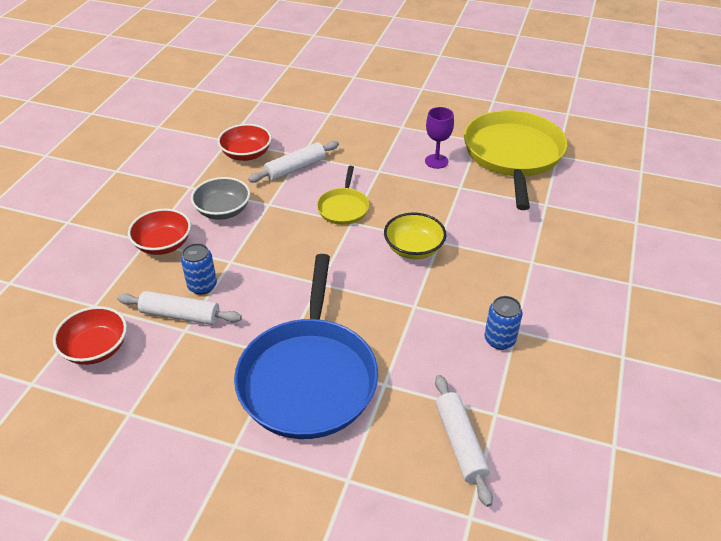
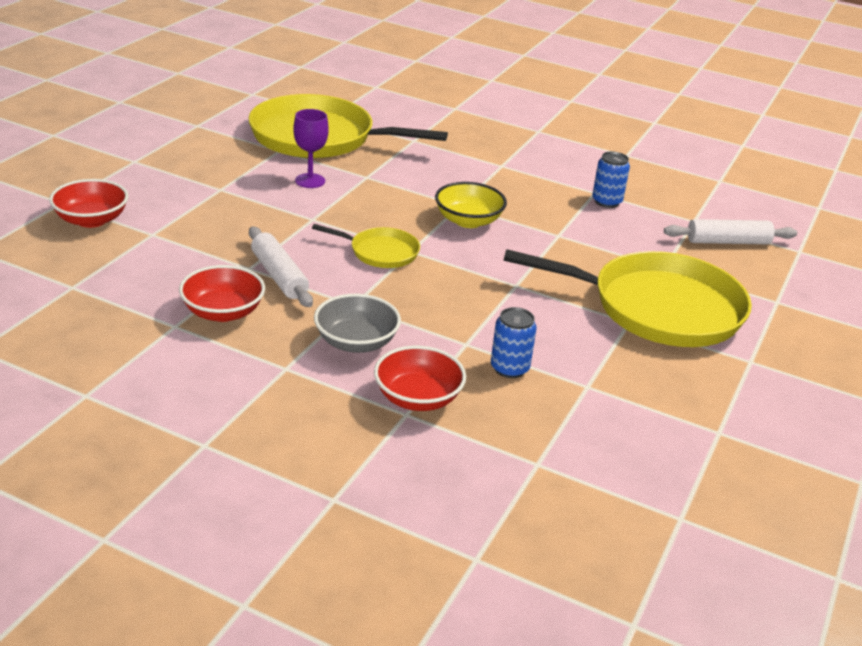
camera: 85 degrees left, 10 degrees down
red bowl [53,306,127,365] -> red bowl moved to [49,179,128,228]
white rolling pin [117,291,242,325] -> none
blue pan [234,254,378,439] -> yellow pan [503,249,752,347]

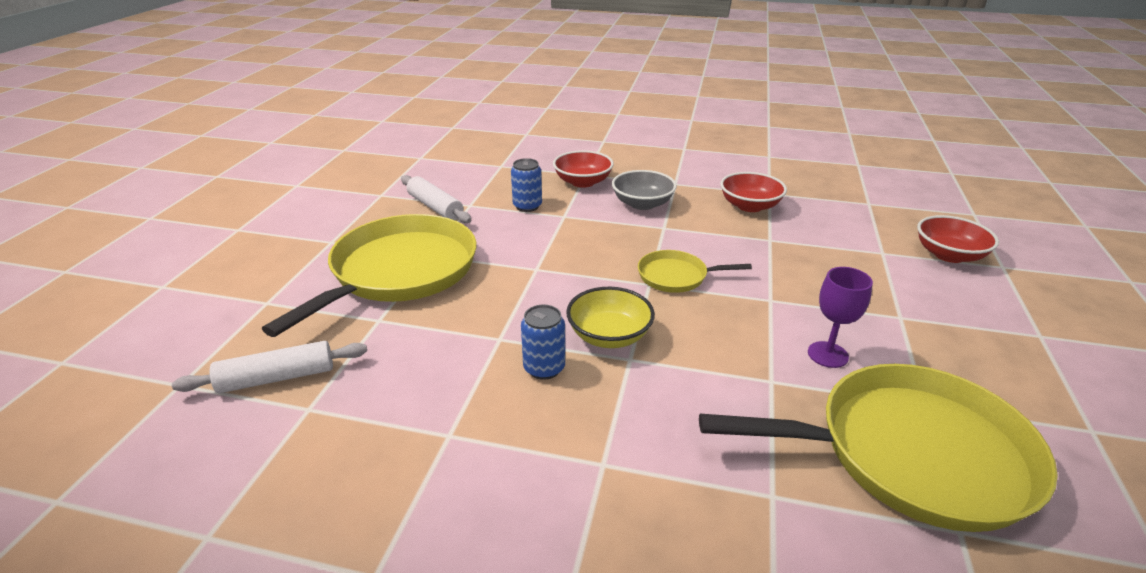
camera: 170 degrees right, 0 degrees up
white rolling pin [249,227,313,307] -> white rolling pin moved to [401,175,471,223]
yellow pan [503,249,752,347] -> yellow pan turned 120 degrees clockwise [262,214,476,337]
blue can [592,151,630,208] -> blue can moved to [521,305,565,380]

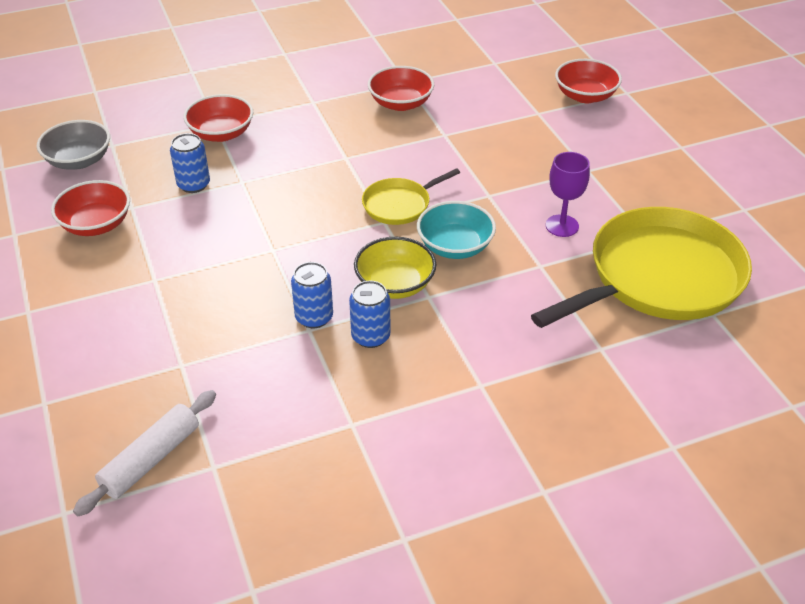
camera: 35 degrees left, 10 degrees up
yellow pan [262,214,476,337] -> none
white rolling pin [401,175,471,223] -> red bowl [51,180,130,236]
grey bowl [612,170,677,210] -> grey bowl moved to [37,120,110,170]
none -> blue can [291,262,333,328]
none -> turquoise bowl [417,201,496,259]

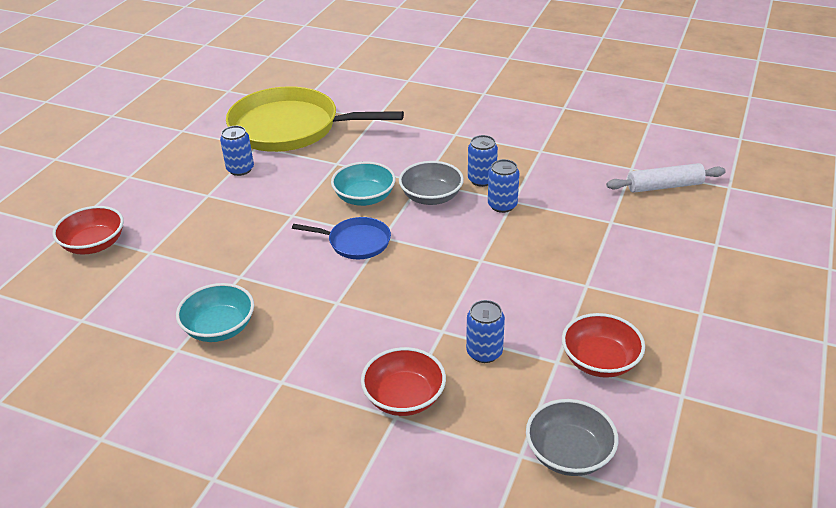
camera: 135 degrees left, 5 degrees down
yellow bowl [354,237,436,299] -> grey bowl [399,161,464,205]
yellow pan [362,168,460,225] -> blue pan [292,217,391,259]
red bowl [368,66,434,111] -> turquoise bowl [176,283,254,342]
purple goblet [546,152,590,237] -> none
none -> blue can [220,126,254,176]

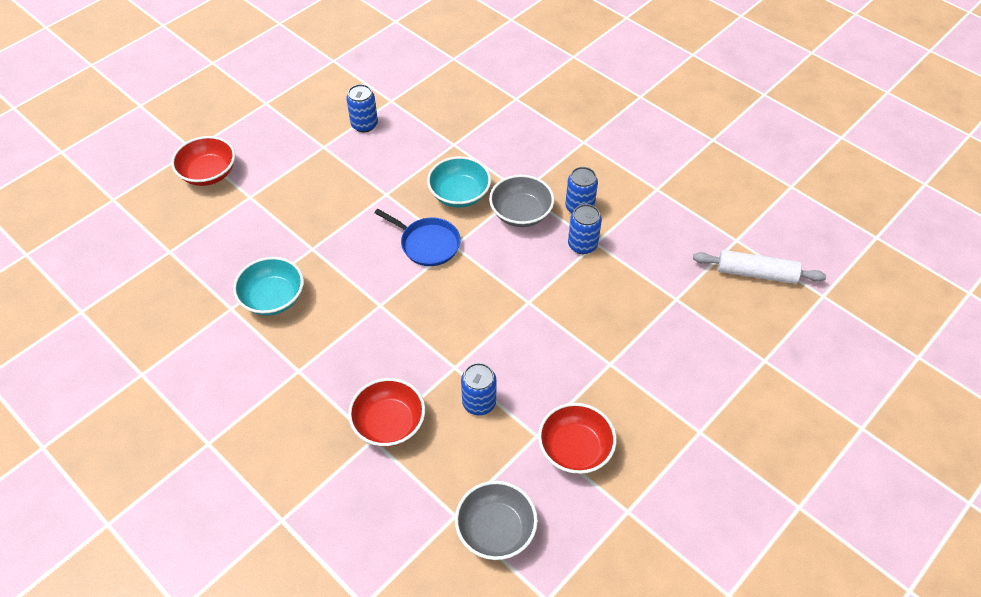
camera: 20 degrees right, 15 degrees up
yellow pan [226,86,404,152] -> none

